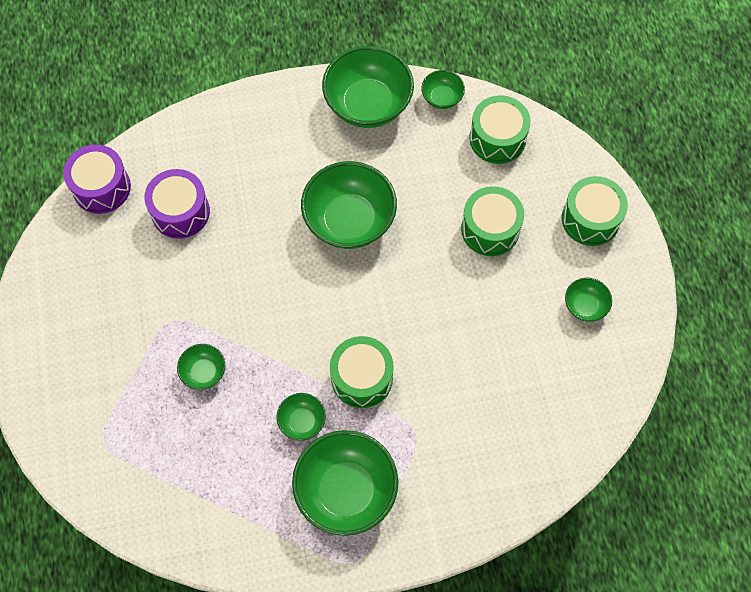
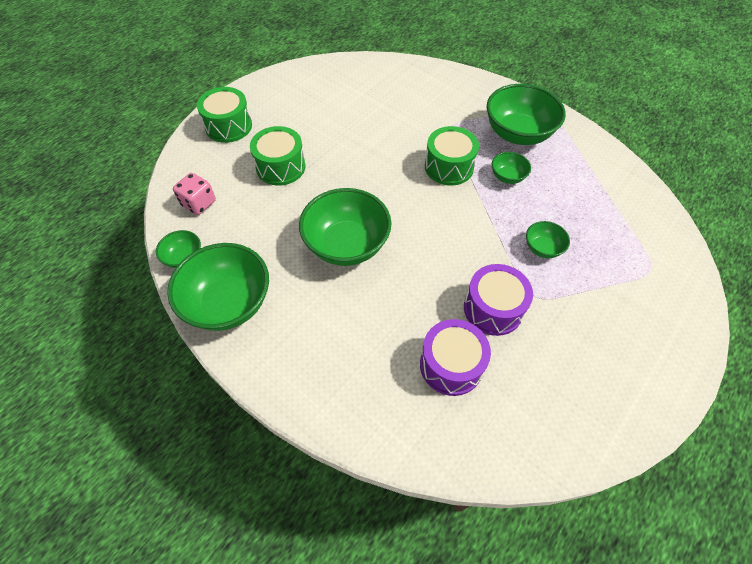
camera: 130 degrees left, 10 degrees down
purple drum [63,145,131,214] -> purple drum moved to [464,264,533,336]
green drum [469,95,531,164] -> pink dice [173,173,216,215]
green bowl [565,278,612,321] -> none

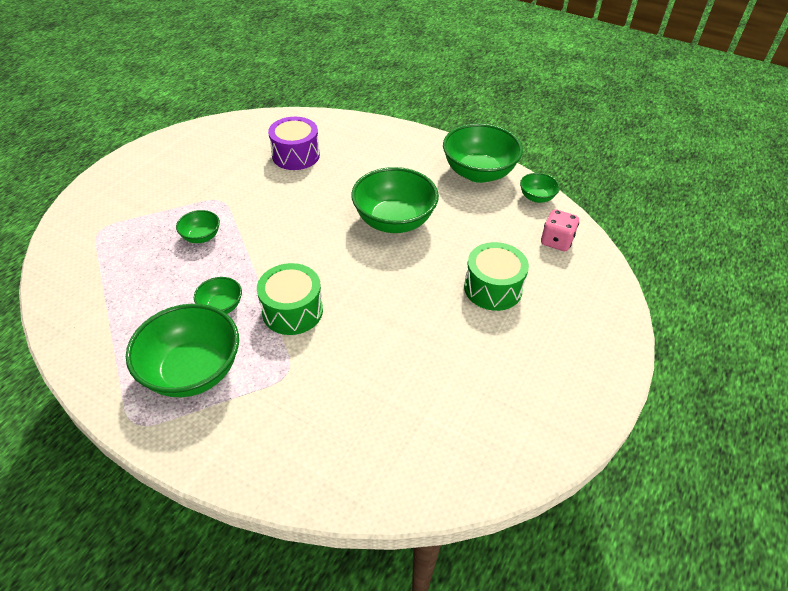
camera: 170 degrees right, 10 degrees down
green drum [197,87,252,143] -> none
purple drum [464,264,533,336] -> none

